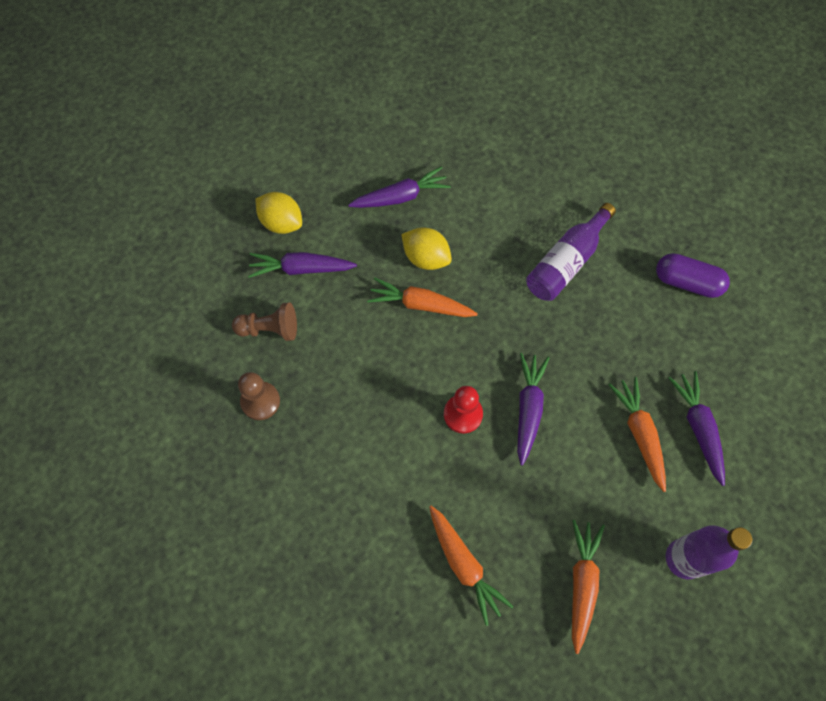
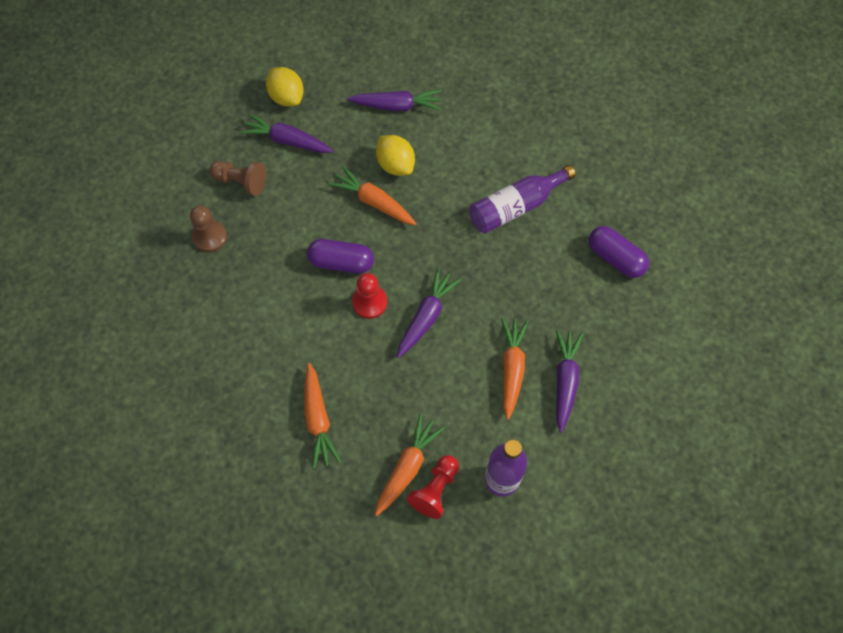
camera: 20 degrees right, 0 degrees up
none -> purple capsule [307,239,374,273]
none -> red pawn [407,455,459,519]

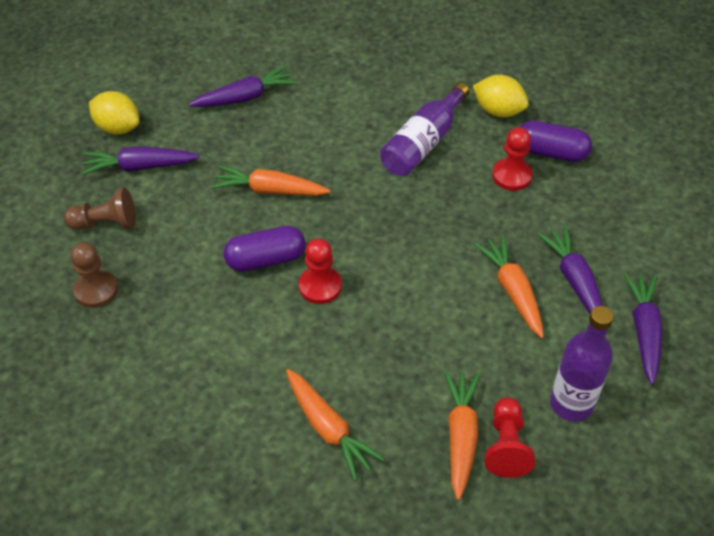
camera: 25 degrees left, 15 degrees down
yellow lemon [376,135,415,176] -> yellow lemon moved to [473,75,529,117]
purple carrot [397,268,461,358] -> purple carrot moved to [623,273,663,385]
none -> red pawn [492,127,533,191]

